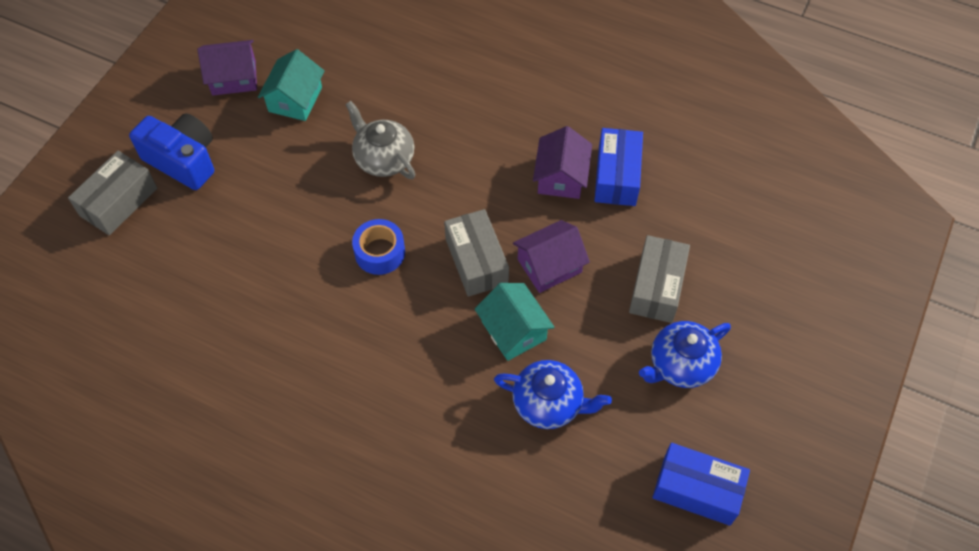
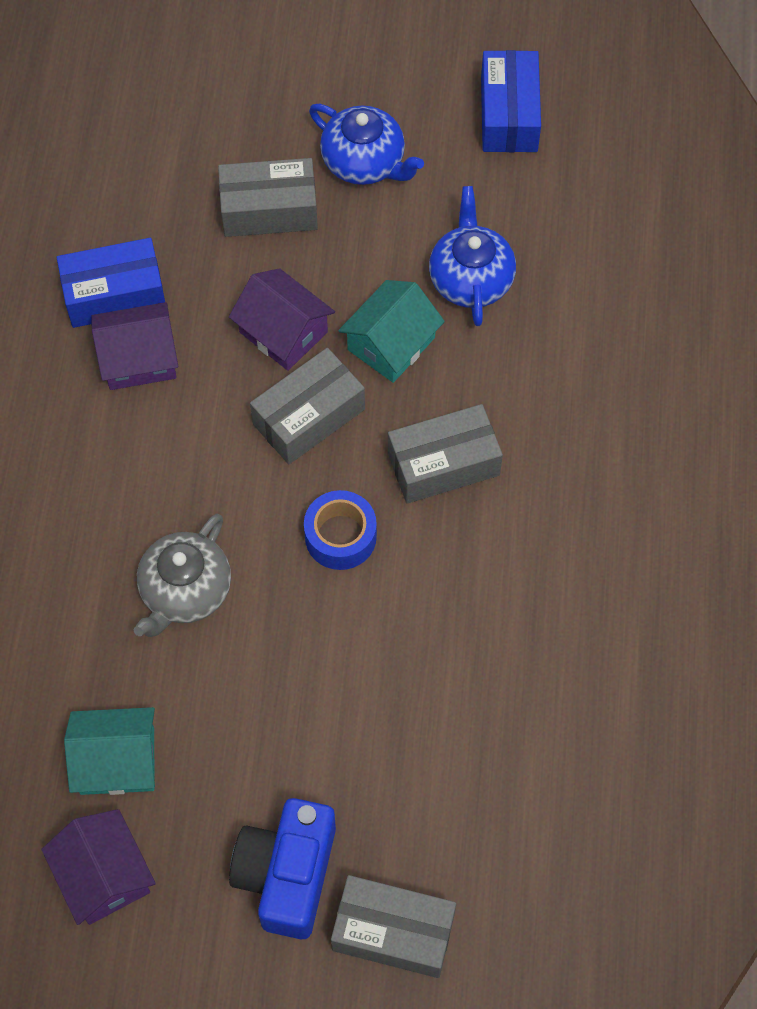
camera: 110 degrees left, 5 degrees up
none -> grey box [388,404,503,504]

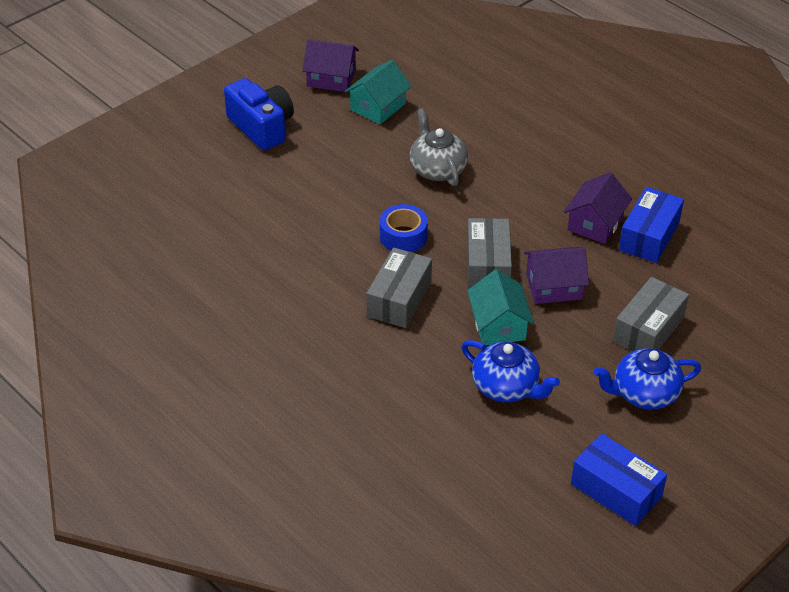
camera: 130 degrees right, 20 degrees down
grey box [331,875,456,978] -> none

